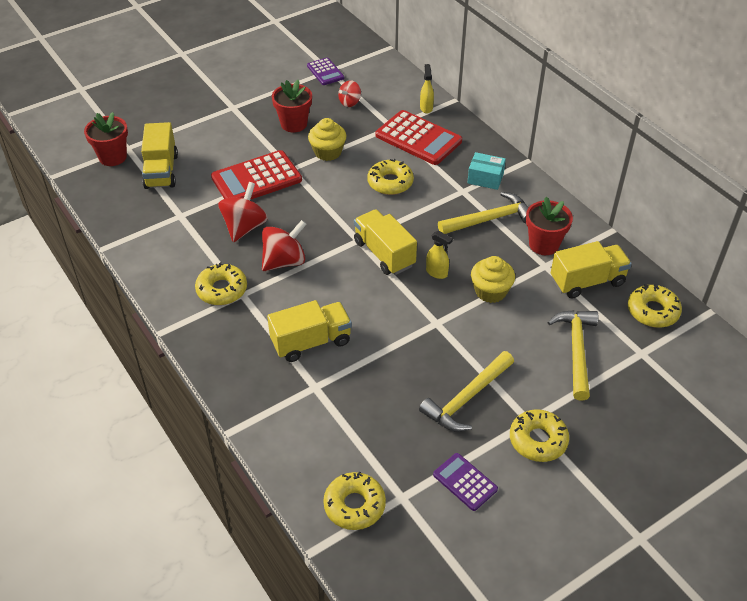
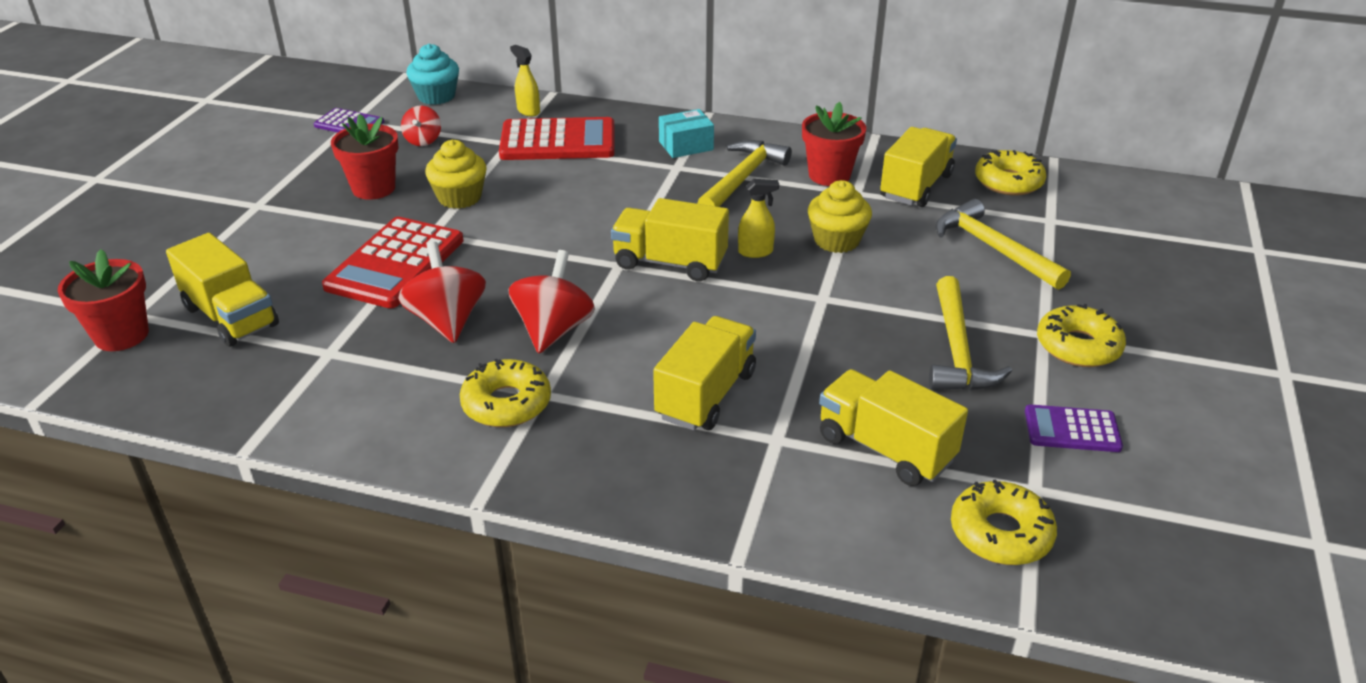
camera: 40 degrees left, 10 degrees down
yellow donut [367,159,414,195] -> none
none -> turquoise cupcake [406,44,459,105]
none -> yellow truck [819,369,968,486]

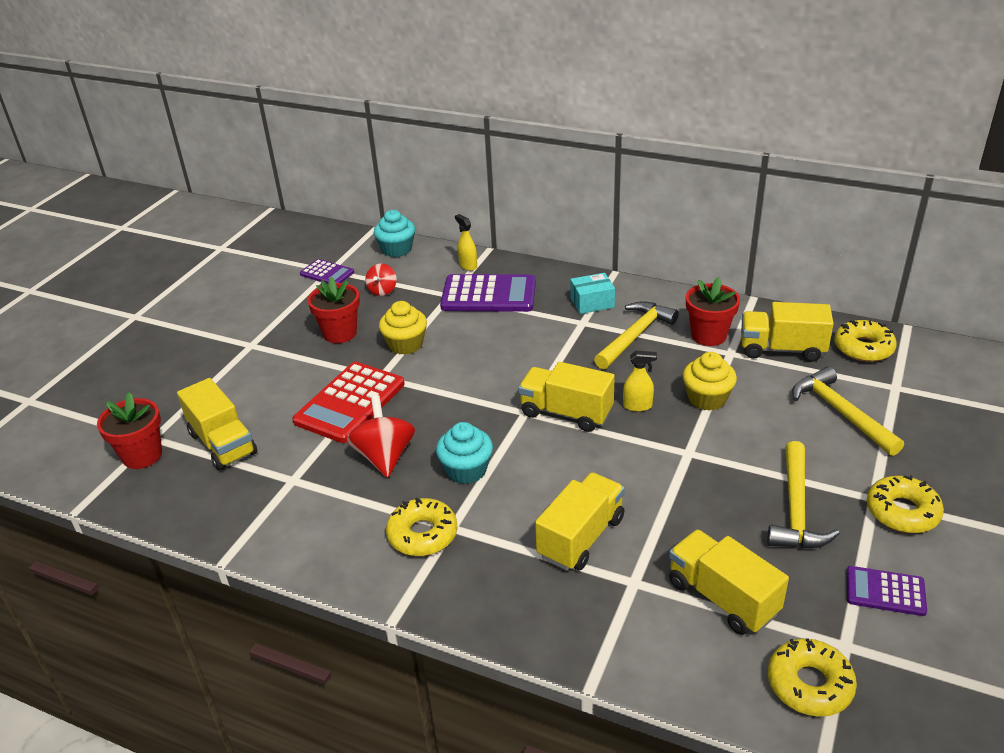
camera: 10 degrees right, 0 degrees up
red calculator [499,117,615,160] -> purple calculator [440,274,536,312]
red spinning top [509,250,595,353] -> turquoise cupcake [436,422,493,484]
yellow truck [880,127,957,207] -> yellow truck turned 120 degrees counterclockwise [741,302,834,362]

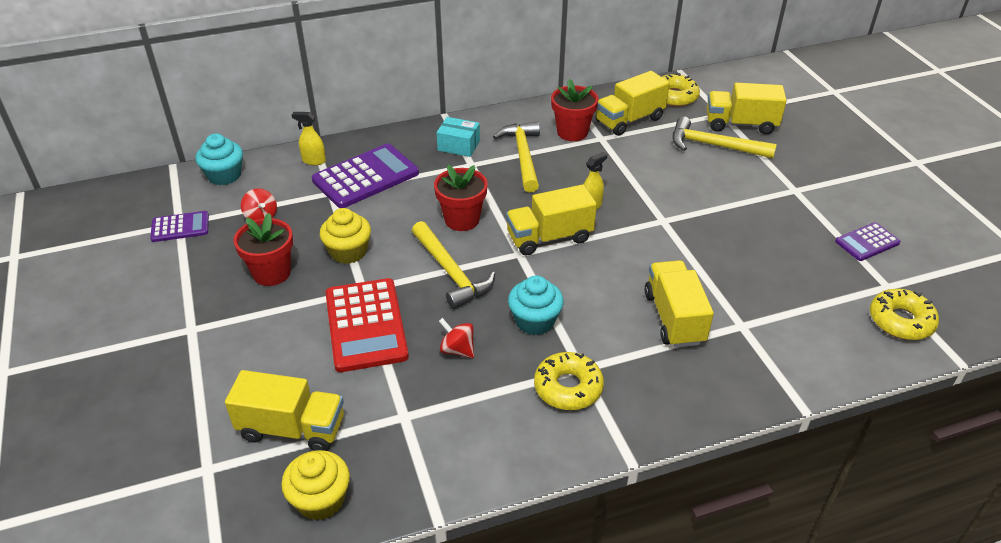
camera: 45 degrees left, 5 degrees up
red flower pot [97,392,162,469] -> red flower pot moved to [434,165,488,231]
red spinning top [347,395,415,478] -> red spinning top [439,318,474,358], size x0.59
turquoise box [570,273,615,314] -> turquoise box turned 75 degrees clockwise [436,117,480,157]
yellow truck [669,529,789,635] -> yellow truck moved to [707,83,787,135]
yellow cupcake [683,352,737,411] -> yellow cupcake moved to [281,450,350,520]
yellow hammer [767,441,840,549] -> yellow hammer moved to [412,221,495,309]
yellow donut [867,475,944,533] -> none

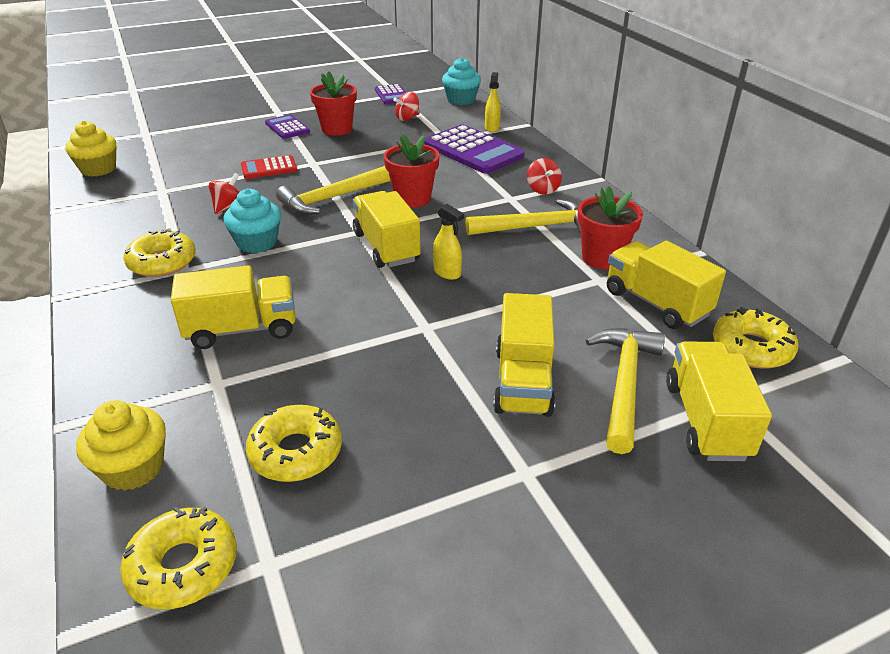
camera: 85 degrees right, 5 degrees down
yellow truck [225,370,344,451] -> yellow truck moved to [493,293,555,417]
yellow cupcake [320,208,371,264] -> yellow cupcake moved to [76,400,166,491]
red calculator [325,278,409,372] -> red calculator [241,155,297,179], size x0.55
turquoise box [436,117,480,157] -> red spinning top [527,158,562,195]
purple calculator [835,222,901,261] -> purple calculator moved to [265,114,310,139]
none -> yellow donut [246,405,342,482]

